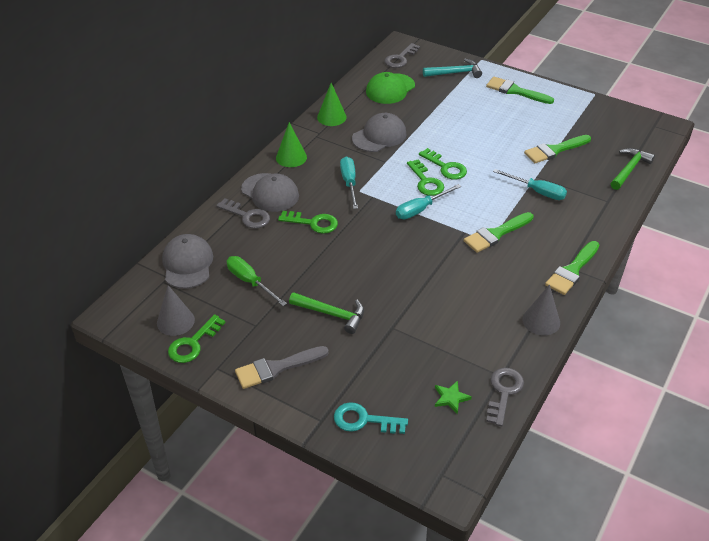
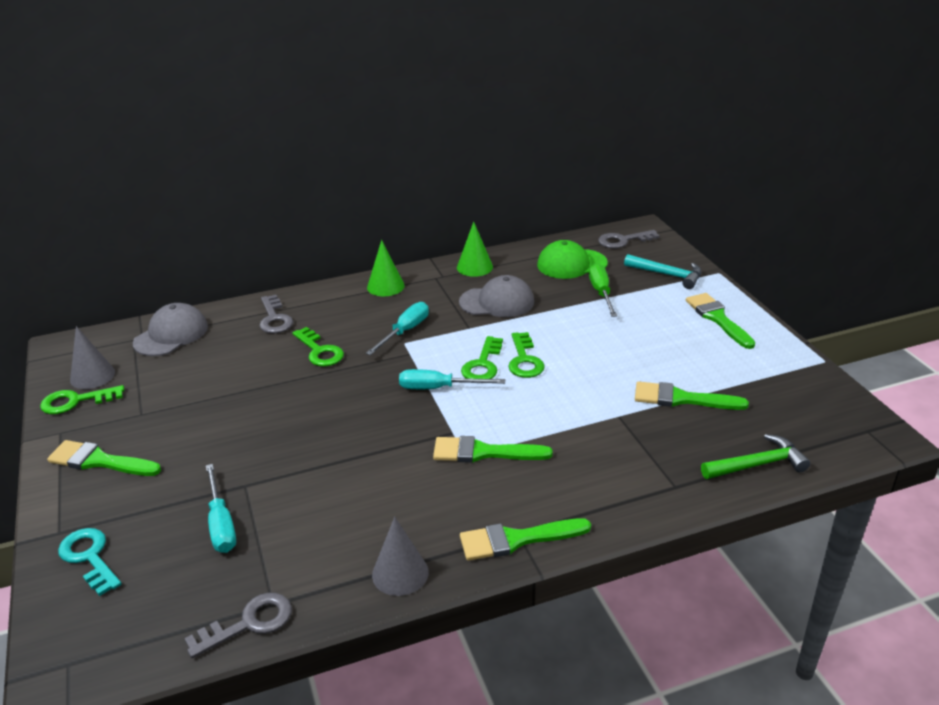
camera: 40 degrees right, 10 degrees down
green screwdriver [227,256,287,306] -> green screwdriver moved to [589,264,617,317]
grey brush [235,346,329,389] -> green brush [47,440,161,476]
grey cap [241,173,299,212] -> none
green hammer [289,292,364,334] -> none
green star [435,381,472,414] -> none
turquoise screwdriver [493,169,567,200] -> turquoise screwdriver moved to [206,464,236,553]

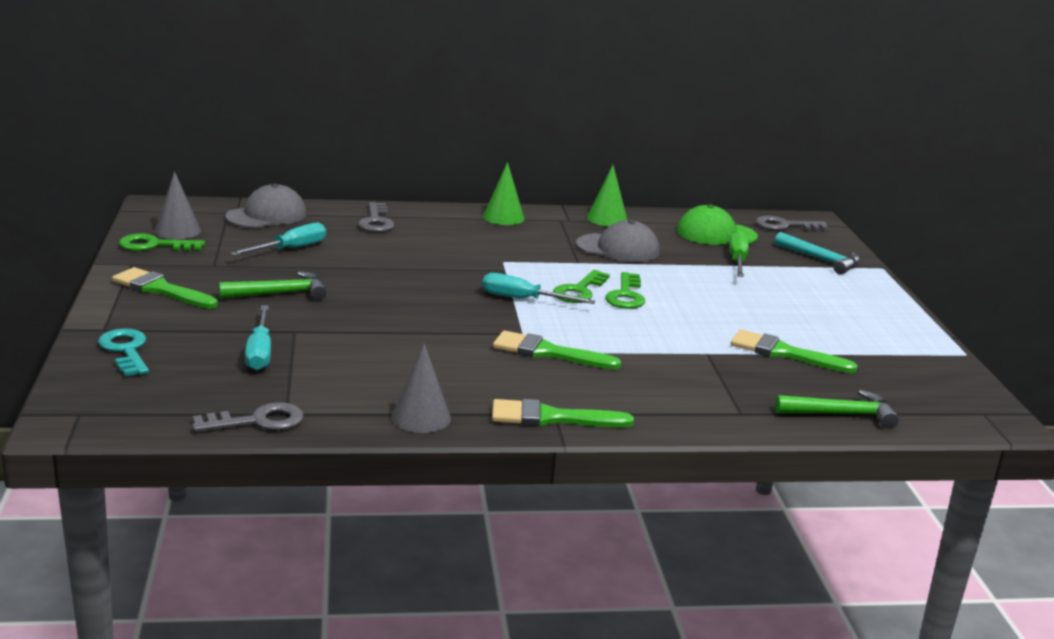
camera: 10 degrees right, 10 degrees down
green key [292,327,344,367] -> none
turquoise screwdriver [366,302,429,355] -> turquoise screwdriver moved to [230,223,326,256]
green brush [686,293,755,349] -> none
none -> green hammer [219,271,327,300]

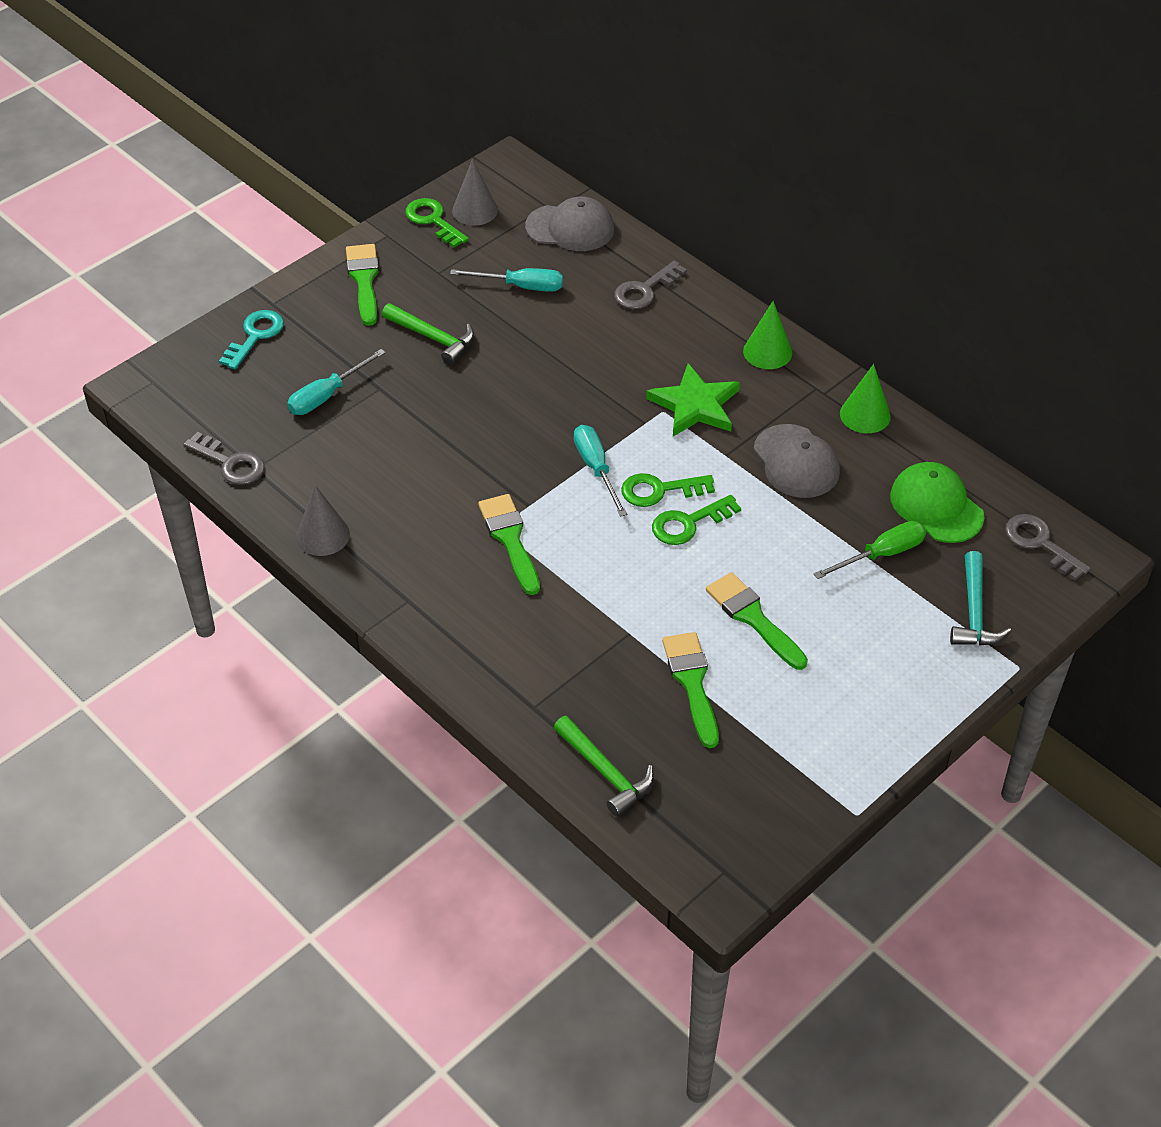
camera: 55 degrees right, 25 degrees up
green brush [492,399,634,427] -> green brush moved to [706,572,808,670]
none -> green star [646,363,740,437]

